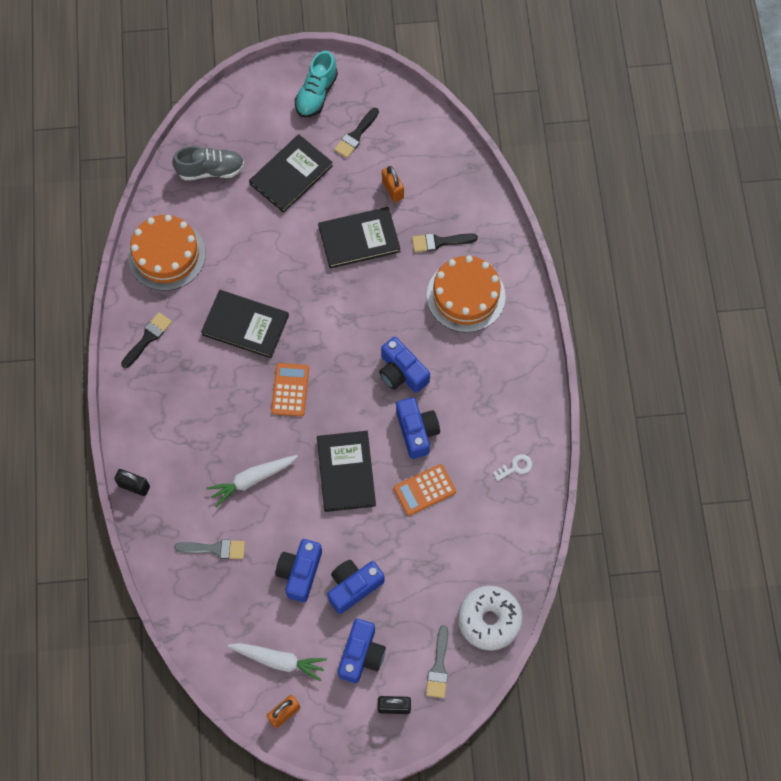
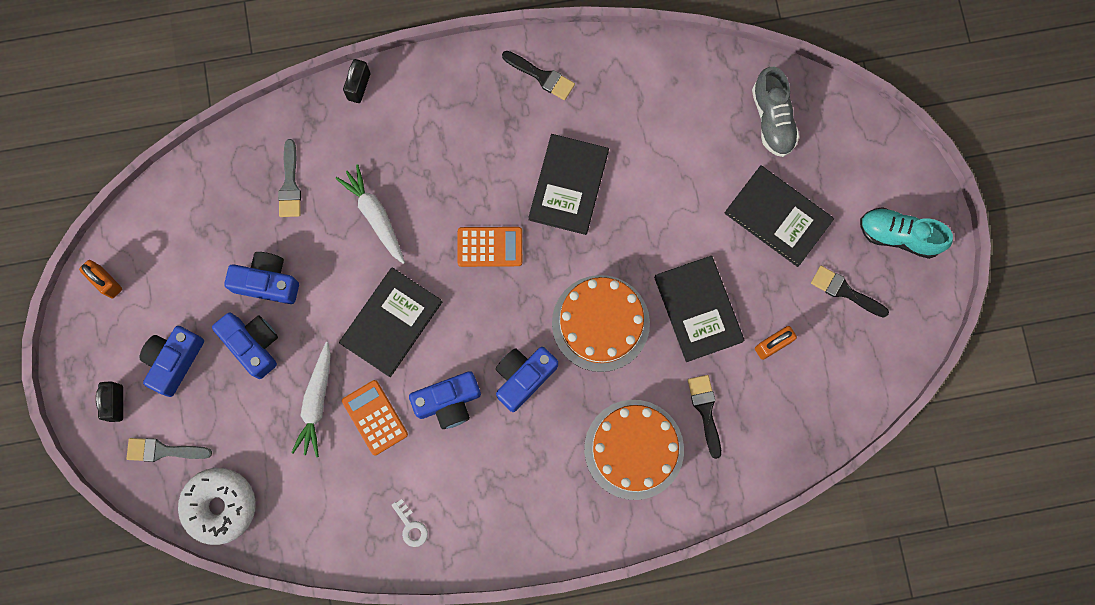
camera: 85 degrees right, 10 degrees up
orange cake [128,215,206,291] -> orange cake moved to [552,275,650,372]
white carrot [227,643,327,682] -> white carrot moved to [291,342,331,457]
black book [317,431,376,512] -> black book turned 45 degrees counterclockwise [339,267,442,377]
blue camera [338,619,386,683] -> blue camera turned 105 degrees clockwise [139,326,204,397]

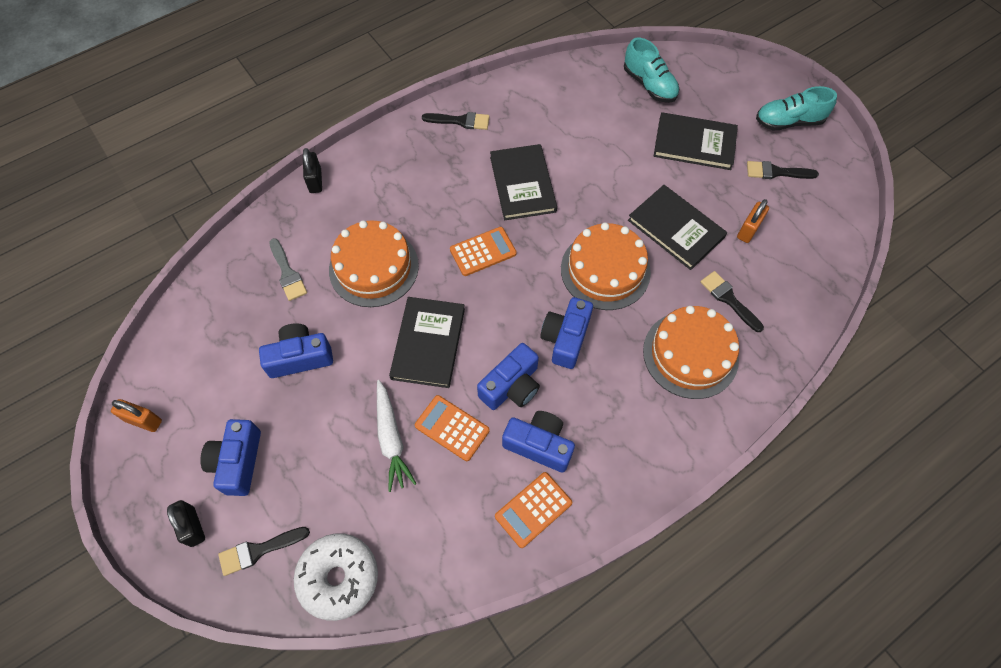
camera: 25 degrees left, 15 degrees down
grey brush [127,438,212,462] -> black brush [218,527,310,576]
blue camera [212,312,278,379] -> blue camera moved to [502,411,575,473]
white carrot [335,164,405,264] -> orange cake [329,220,419,307]
white key [391,499,428,547] -> orange calculator [495,472,572,548]
grey shoe [752,67,800,157] -> turquoise shoe [624,38,679,103]

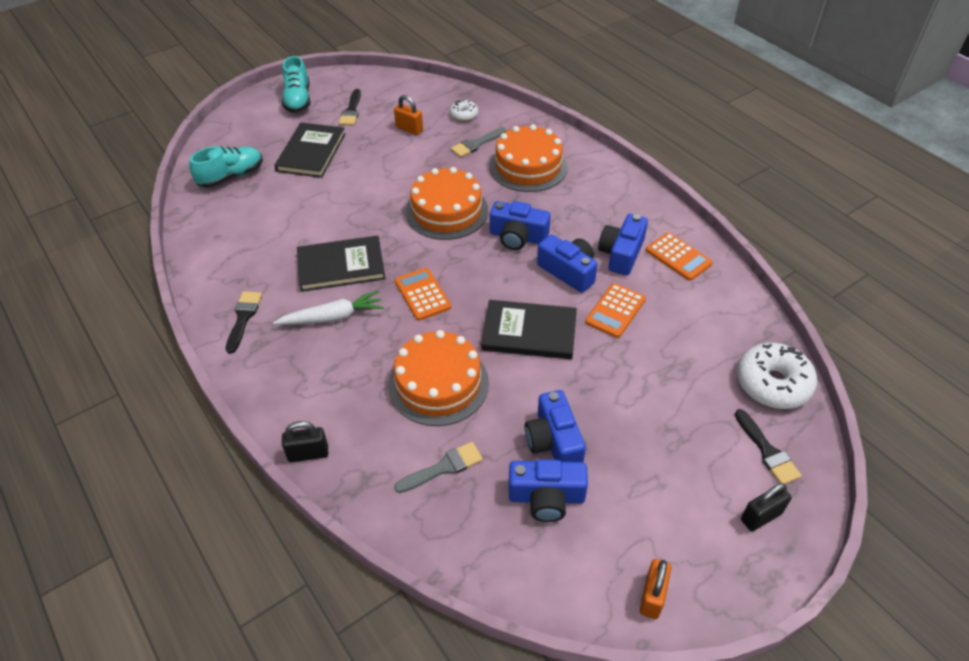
camera: 90 degrees left, 15 degrees down
blue camera [200,419,261,496] -> blue camera moved to [509,459,588,522]
white carrot [377,380,417,492] -> white carrot moved to [273,290,384,325]
black book [628,185,727,270] -> none
black brush [700,271,764,332] -> grey brush [451,127,506,157]
none -> white donut [450,100,478,121]

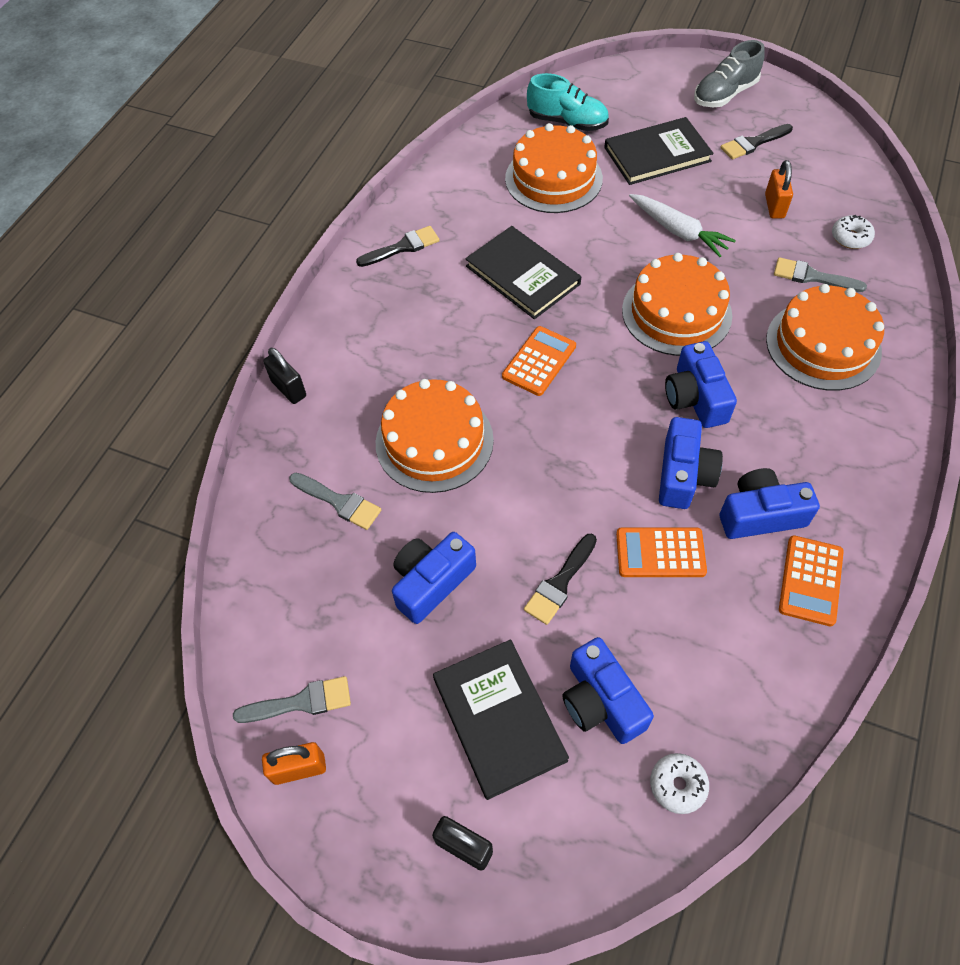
camera: 60 degrees right, 10 degrees up
white carrot [273,290,384,325] -> white carrot moved to [629,194,736,257]
turquoise shoe [282,56,311,113] -> grey shoe [694,40,765,107]
black book [481,300,577,359] -> black book moved to [433,639,569,800]
blue camera [509,459,588,522] -> blue camera moved to [562,637,654,744]
black brush [735,409,802,484] -> black brush moved to [524,534,597,625]
white donut [737,343,817,409] -> white donut [650,753,709,814], size x0.52
none -> grey brush [233,676,351,723]
none -> orange cake [505,123,603,213]

